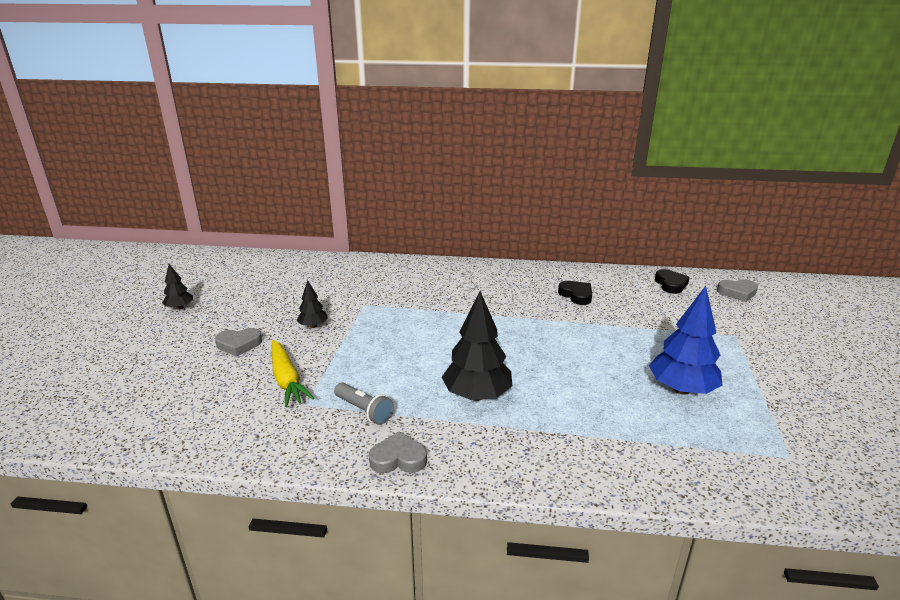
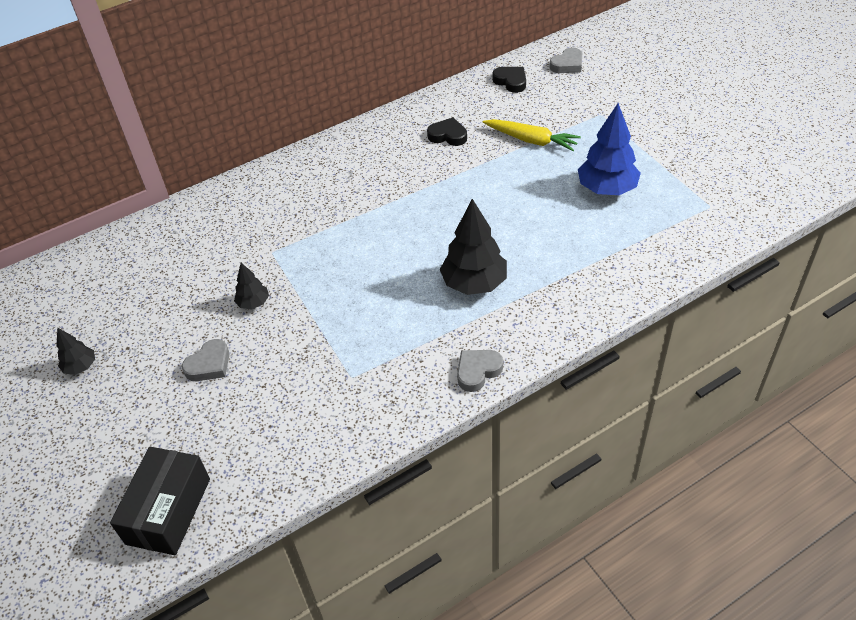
camera: 35 degrees left, 20 degrees up
yellow carrot [272,340,314,407] -> yellow carrot moved to [483,119,581,151]
grey flashlight [334,382,394,425] -> none
none -> black box [110,447,210,555]

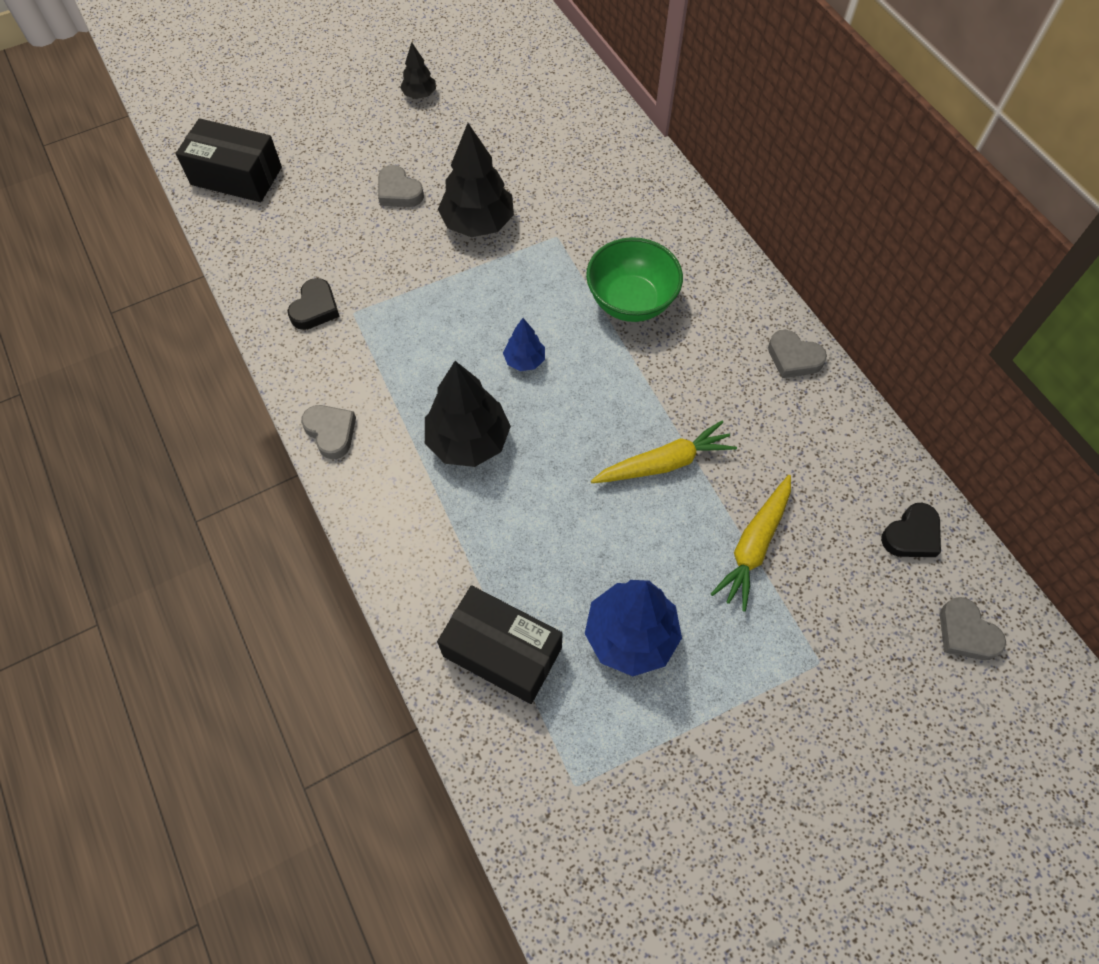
camera: 90 degrees right, 15 degrees up
black tree [234,263,269,309] -> black tree [438,123,514,237], size x1.92
black heart [427,117,467,146] -> black heart moved to [288,278,340,330]
none -> black box [437,585,563,704]
none -> blue tree [503,318,545,371]
none -> green bowl [586,237,683,322]
none -> yellow carrot [591,421,737,483]
none -> grey heart [768,330,827,378]

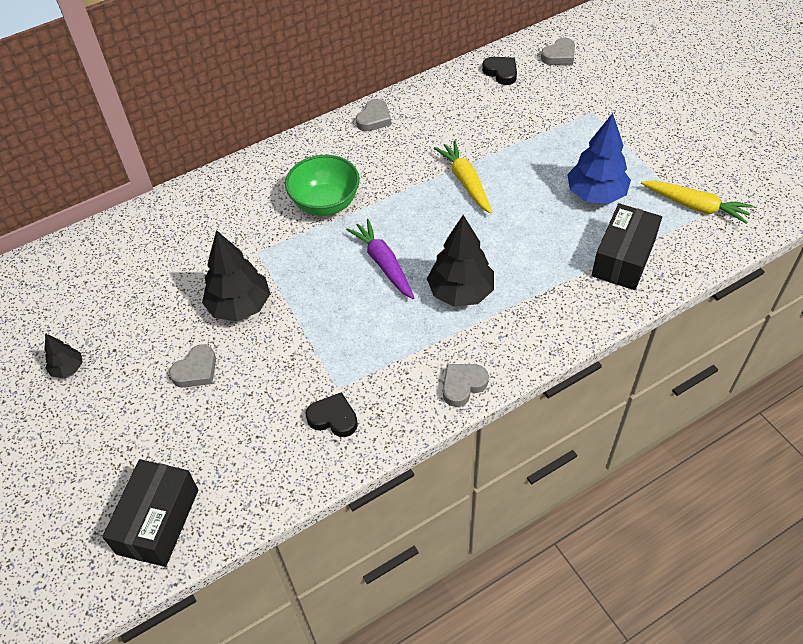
camera: 90 degrees left, 10 degrees down
blue tree [503,318,545,371] -> purple carrot [346,219,414,299]
yellow carrot [711,475,791,612] -> yellow carrot moved to [641,181,753,224]

